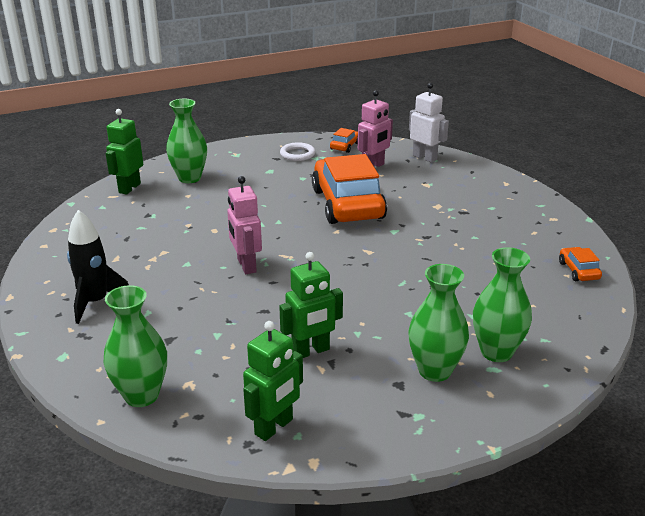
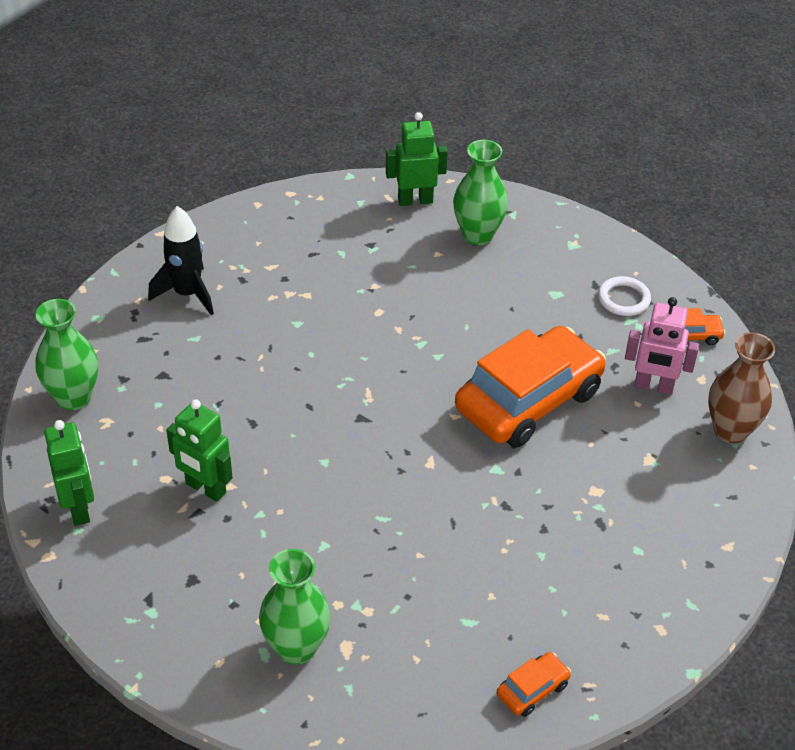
camera: 60 degrees right, 15 degrees up
pink robot [227,176,262,274] -> none
green robot [243,321,303,441] -> green robot turned 120 degrees counterclockwise [44,420,94,526]
green vase [408,264,469,382] -> none
white robot [409,83,449,163] -> brown vase [708,332,775,444]

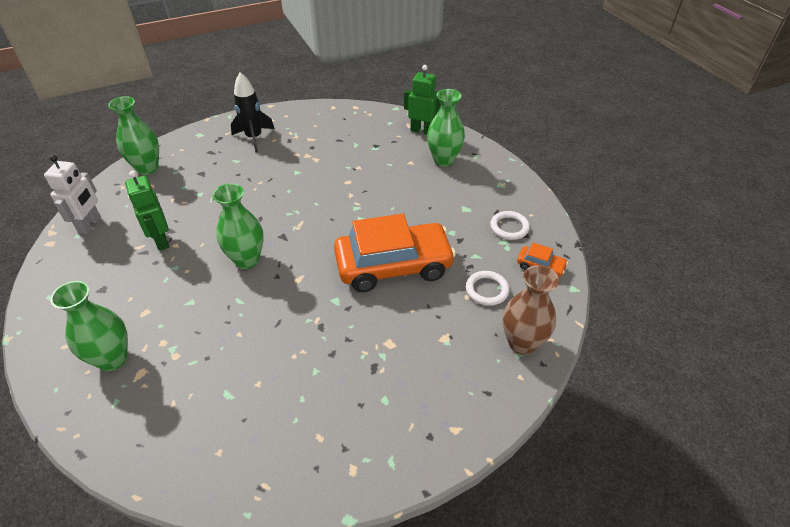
camera: 30 degrees right, 0 degrees up
green robot [44,420,94,526] -> white robot [44,155,101,234]
orange car [497,652,571,717] -> none
pink robot [625,297,699,394] -> white ring [466,271,510,306]
none -> green vase [213,183,264,269]

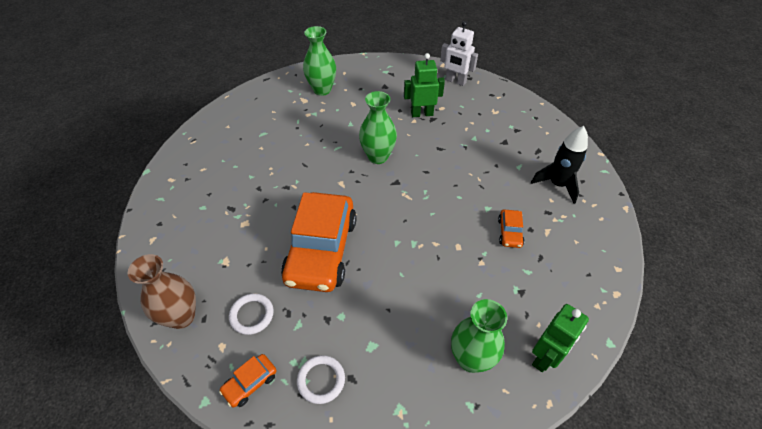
camera: 110 degrees right, 5 degrees up
green vase [108,96,159,175] -> none
none -> orange car [498,209,524,248]

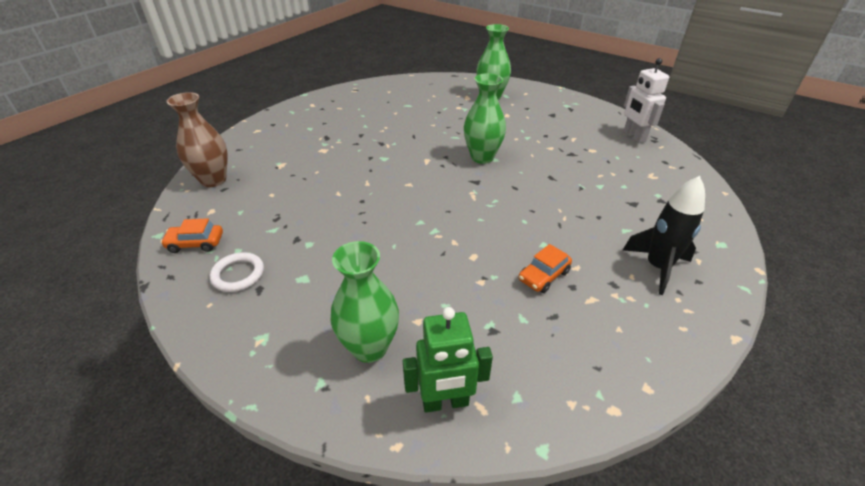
camera: 40 degrees right, 10 degrees down
white ring [229,293,274,335] -> none
orange car [281,192,357,292] -> none
green robot [404,53,445,117] -> none

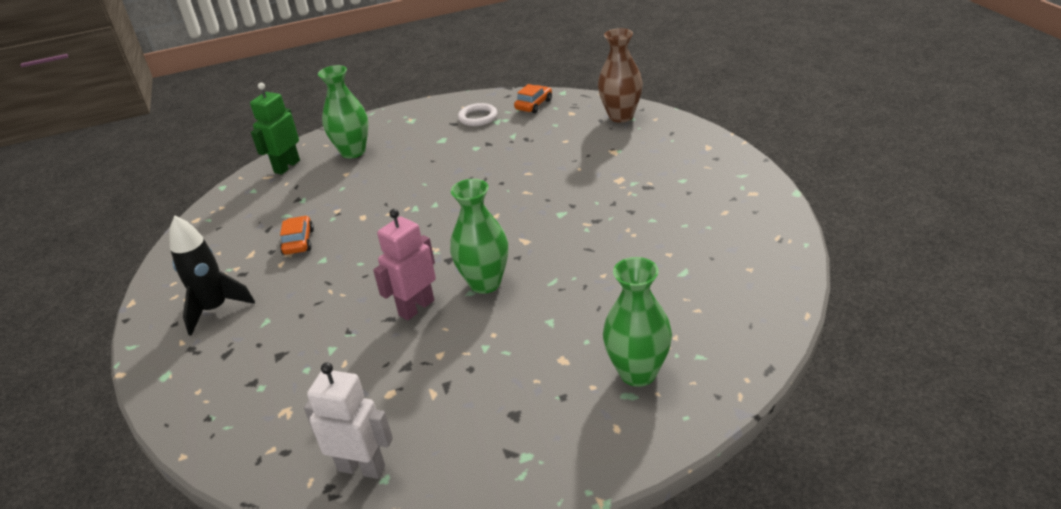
camera: 130 degrees right, 5 degrees down
none -> pink robot [373,209,436,320]

